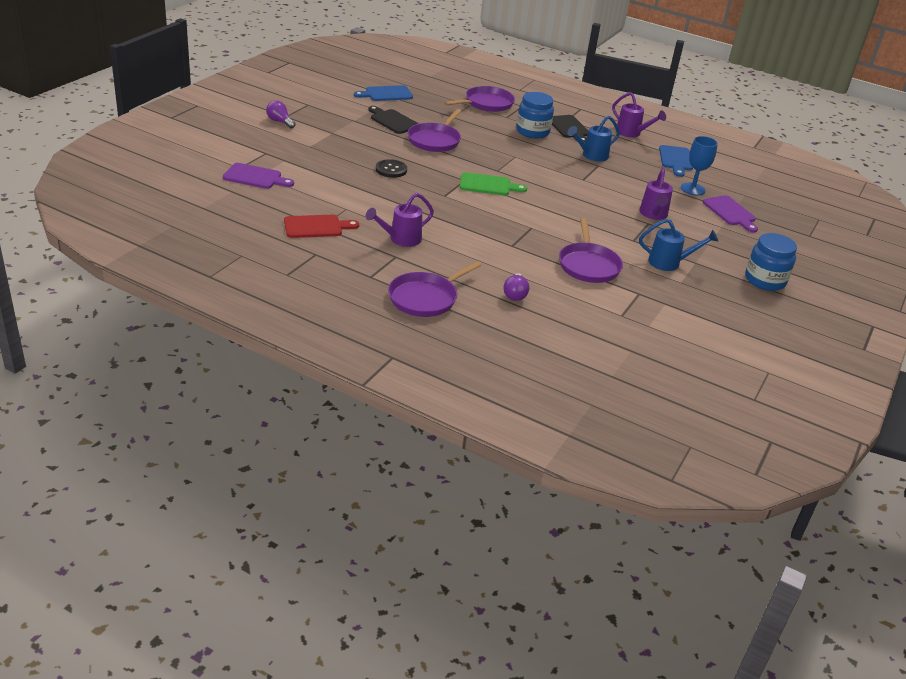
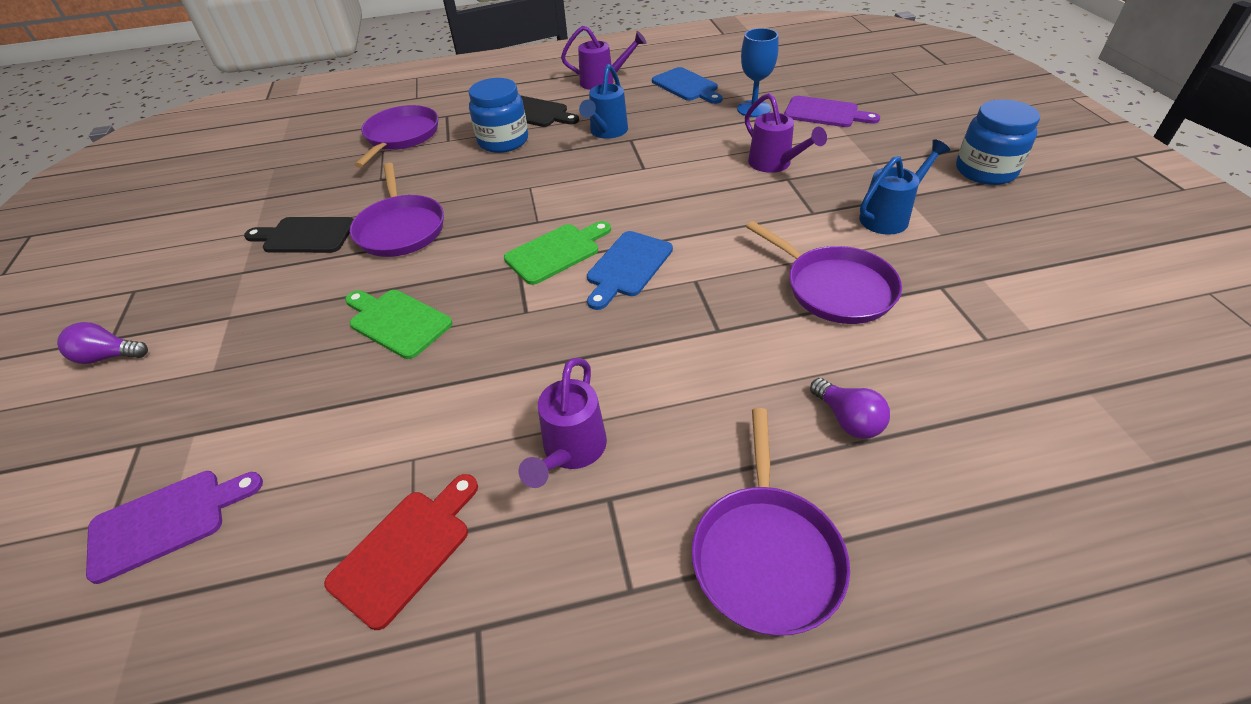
camera: 35 degrees left, 10 degrees up
blue cutting board [354,85,413,101] -> blue cutting board moved to [587,231,673,310]
black button [376,159,407,178] -> green cutting board [345,290,453,359]

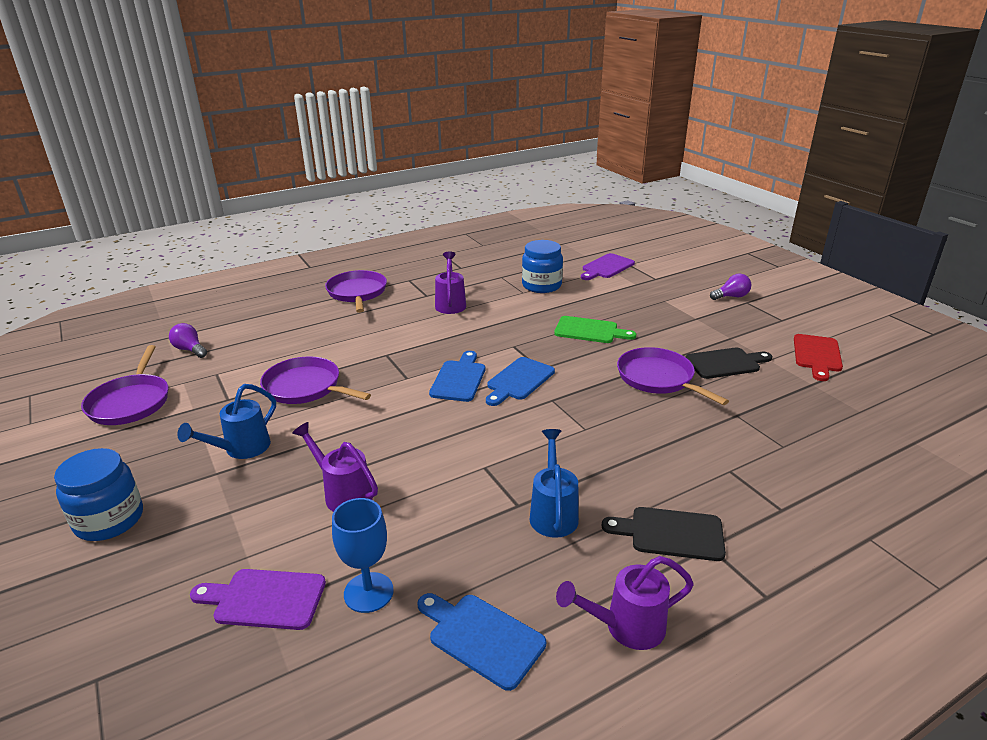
camera: 160 degrees right, 15 degrees down
red cutting board [324,474,478,630] -> red cutting board moved to [794,334,843,381]
purple pan [354,105,438,168] -> purple pan moved to [81,345,168,425]
blue jar [469,78,528,153] -> blue jar moved to [522,240,563,293]
green cutting board [504,221,611,285] -> blue cutting board [486,357,555,406]
purple light bulb [810,378,890,439] -> purple light bulb moved to [169,323,207,358]

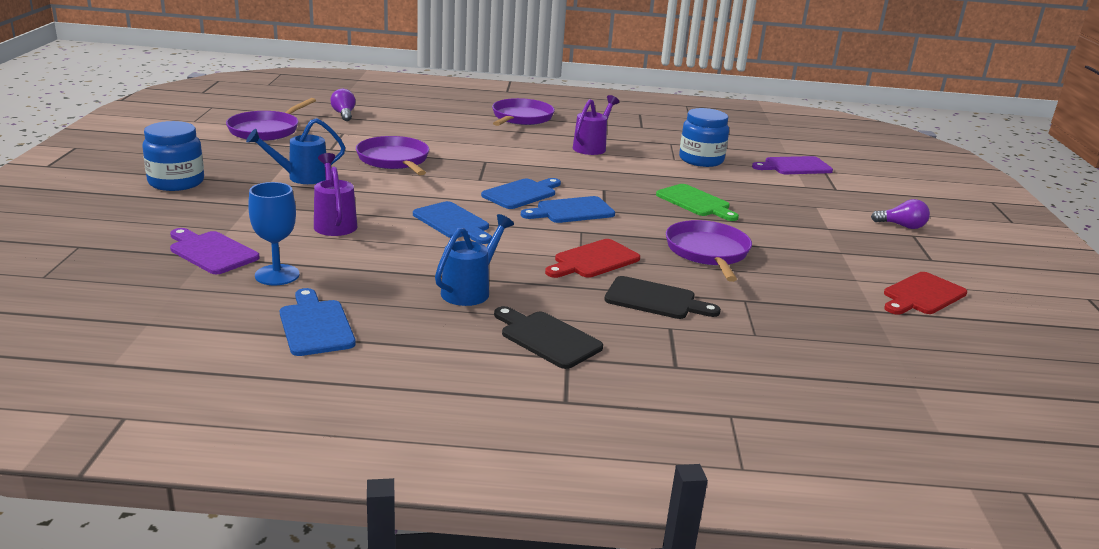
camera: 30 degrees right, 5 degrees down
purple watering can [556,556,694,650] -> none
black cutting board [686,347,772,379] -> black cutting board moved to [604,276,721,319]
none -> blue cutting board [413,201,492,244]
none -> red cutting board [545,239,640,278]

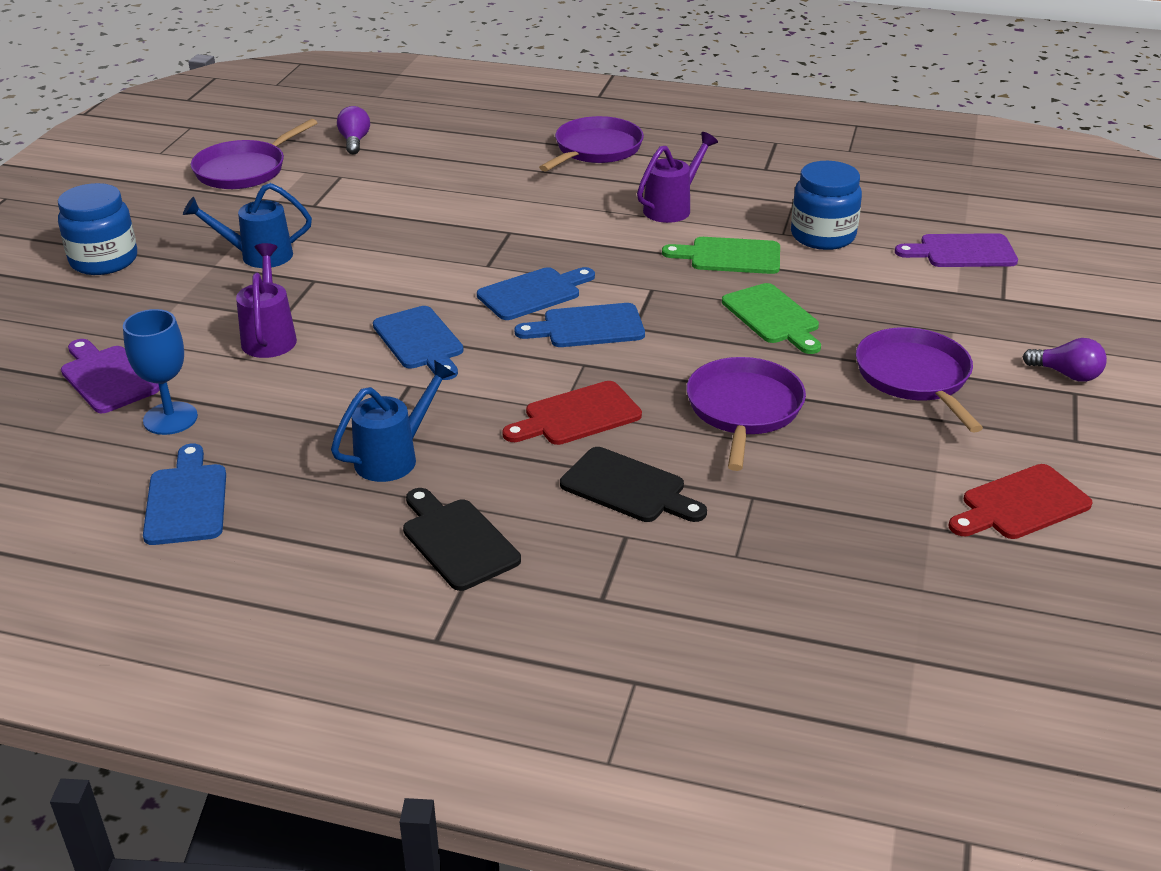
camera: 15 degrees right, 10 degrees up
purple pan [356,136,429,175] -> purple pan moved to [856,327,983,433]
none -> green cutting board [662,237,780,274]

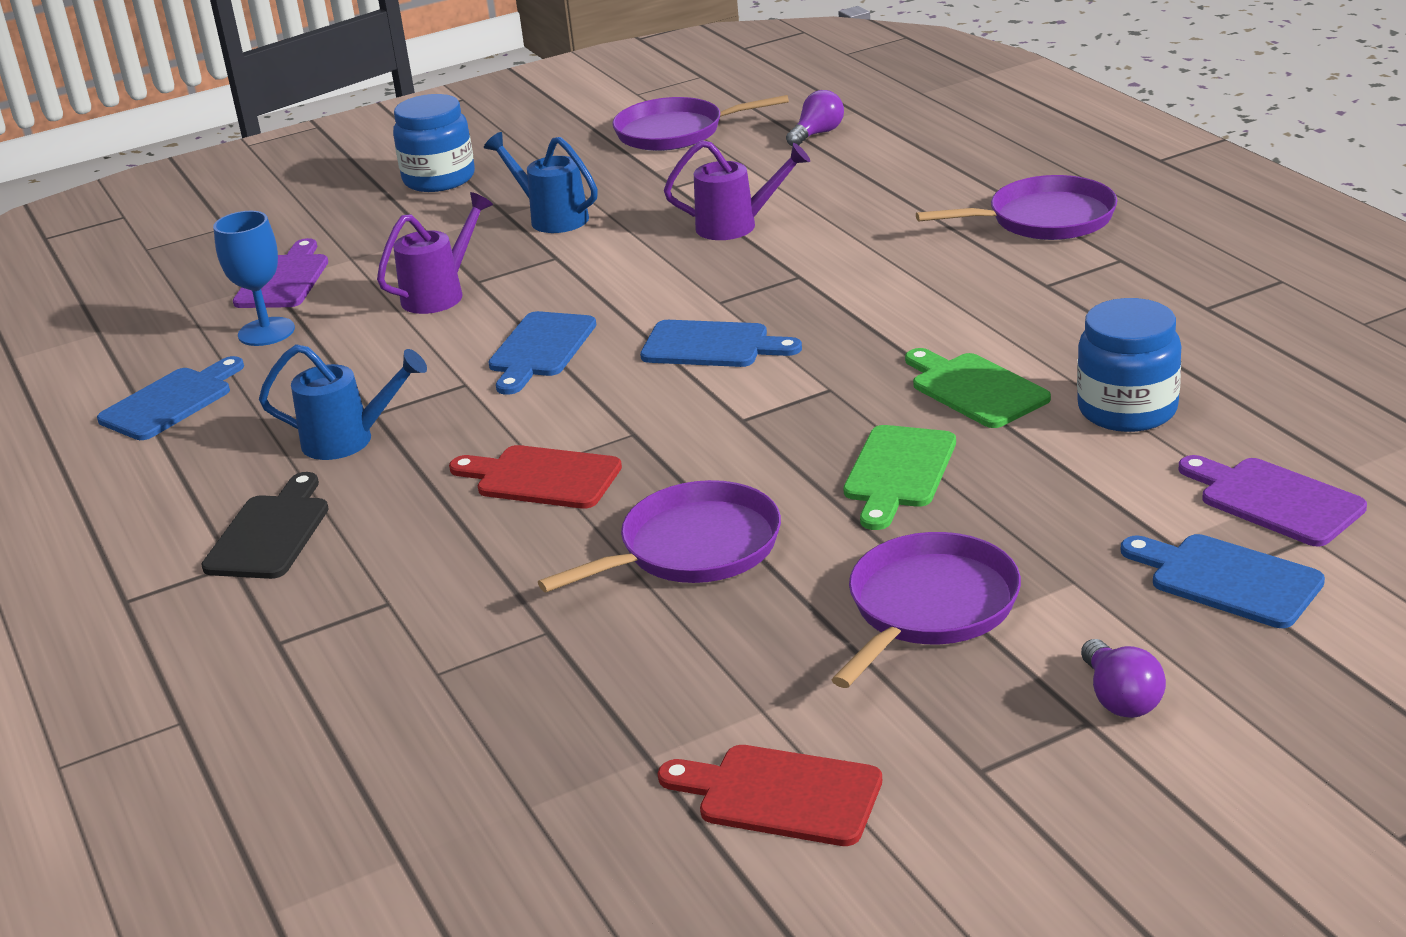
camera: 50 degrees right, 5 degrees down
blue cutting board [515,303,645,347] -> blue cutting board moved to [1121,534,1325,628]
black cutting board [560,447,707,522] -> none
purple watering can [637,132,718,223] -> purple watering can moved to [664,140,810,240]

